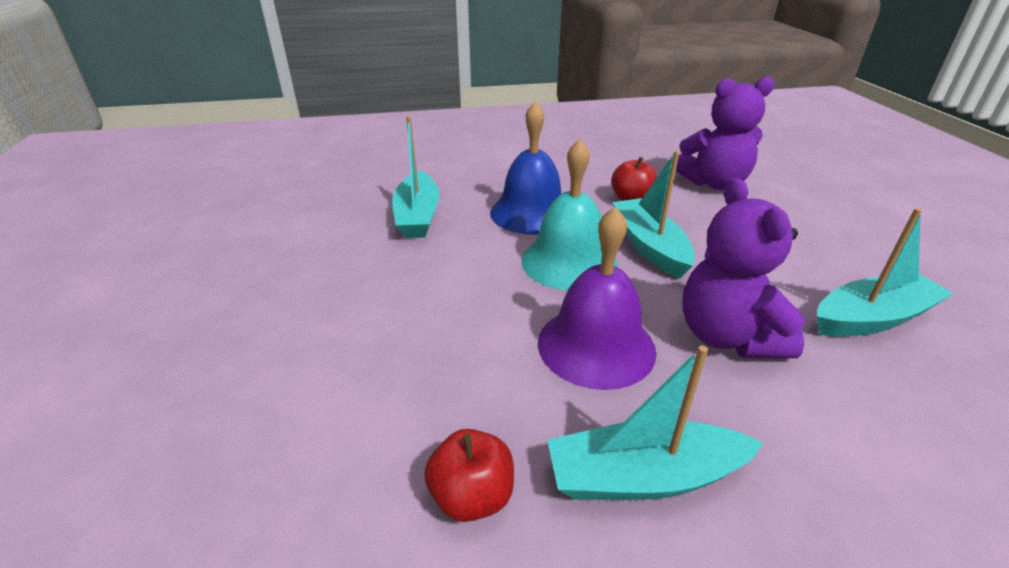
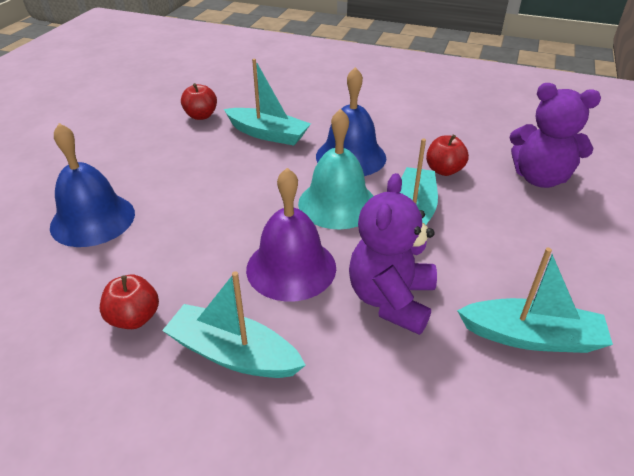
camera: 30 degrees right, 5 degrees up
turquoise boat [392,116,439,238] -> turquoise boat turned 90 degrees counterclockwise [224,59,311,145]
none -> blue bell [50,123,135,247]
none -> red apple [181,83,217,120]

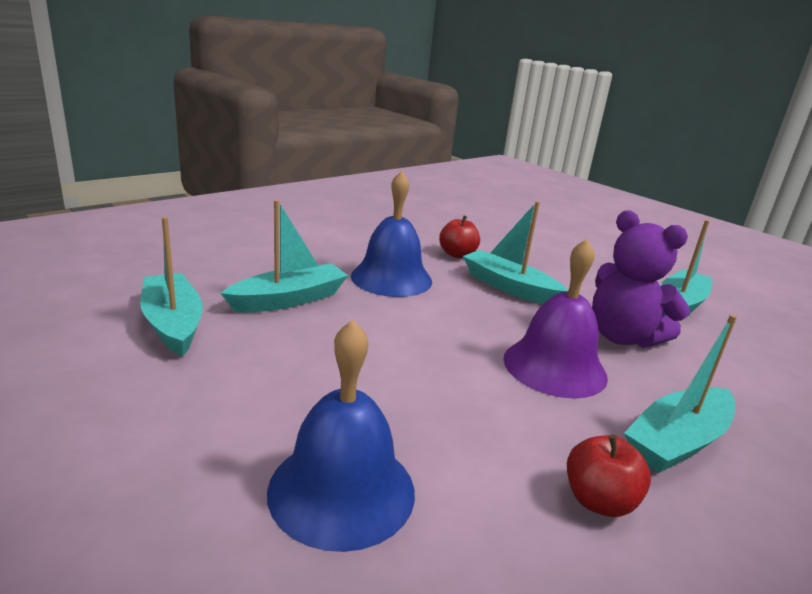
camera: 65 degrees left, 15 degrees down
red apple [181,83,217,120] -> turquoise boat [140,217,203,357]
turquoise bell [298,109,373,229] -> none
purple teddy bear [509,83,601,188] -> none

